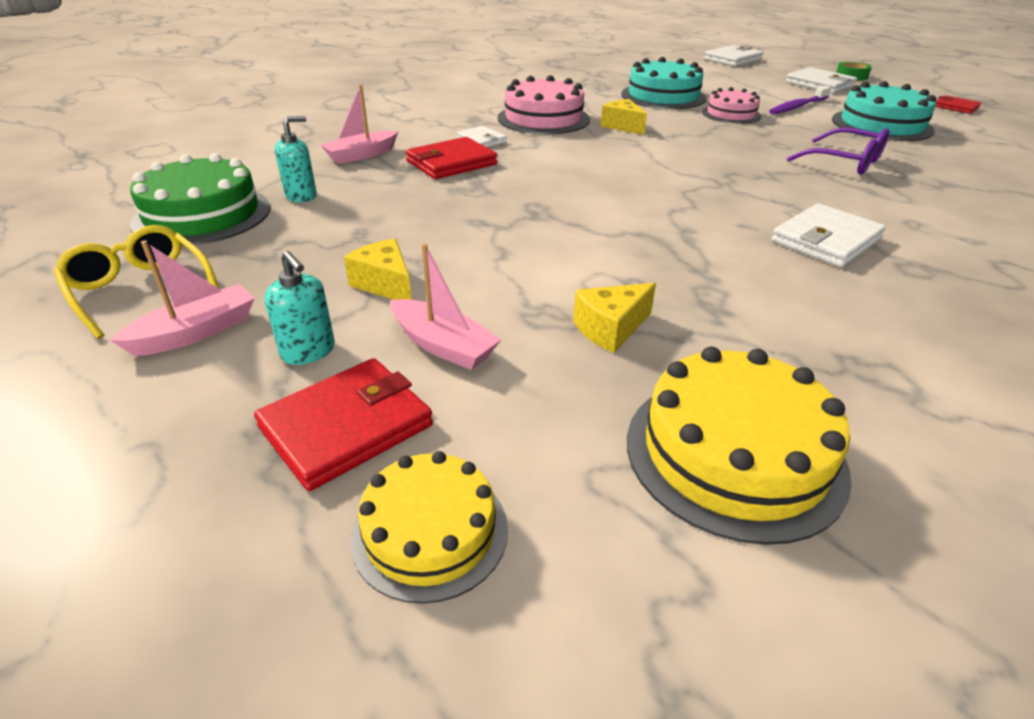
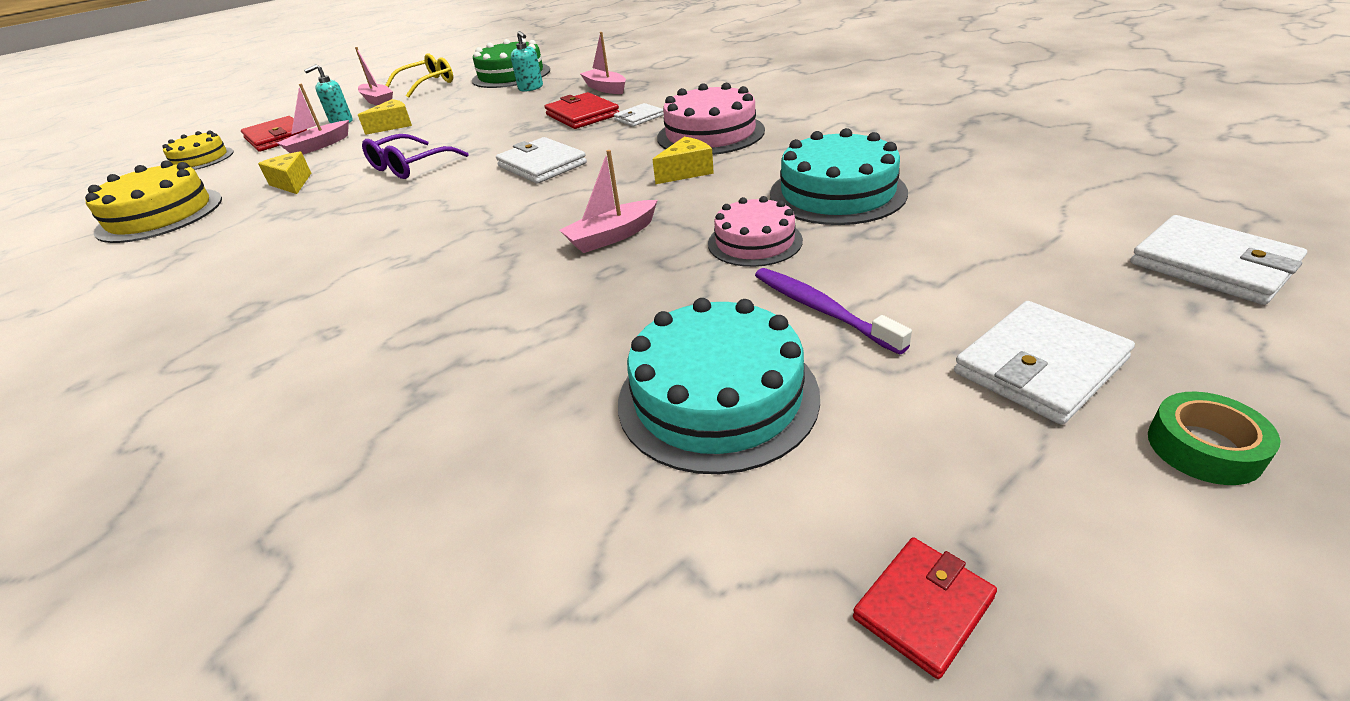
camera: 95 degrees right, 0 degrees up
white wallet [772,203,886,267] -> white wallet moved to [496,137,587,184]
purple glasses [787,127,889,175] -> purple glasses moved to [362,134,469,179]
none -> pink boat [559,150,657,253]

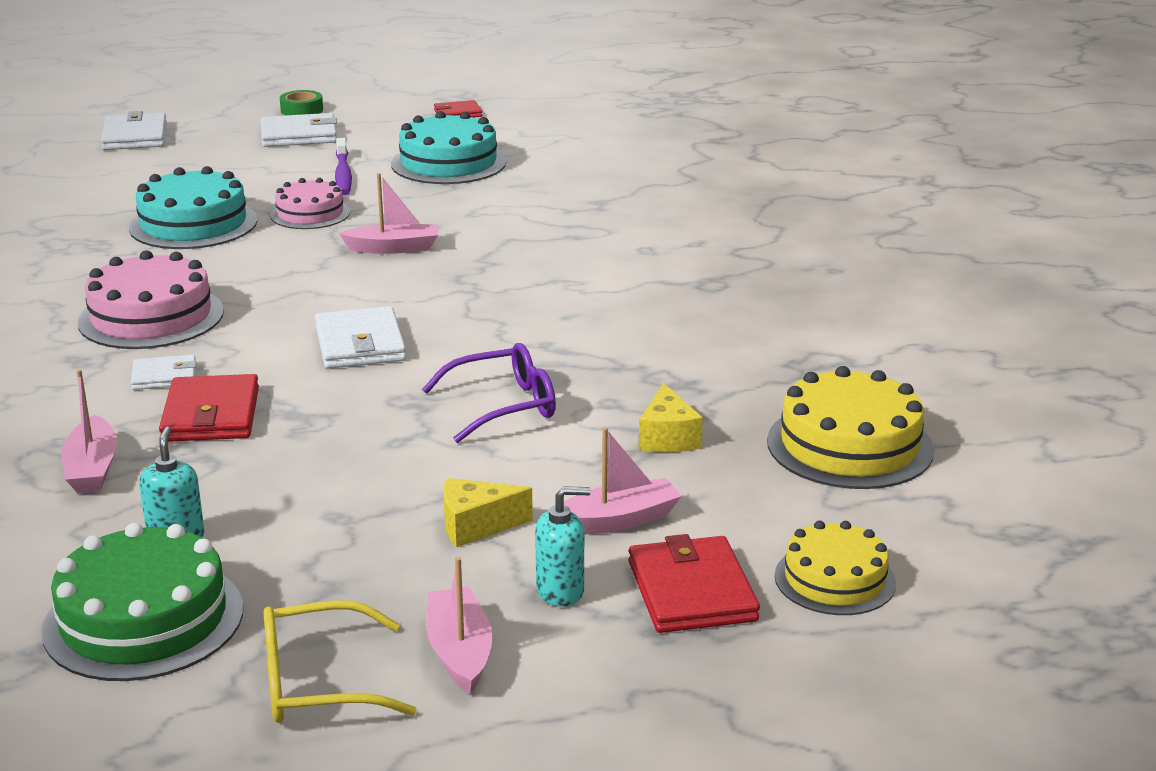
camera: 155 degrees left, 10 degrees down
yellow cheese [652,137,714,184] -> none

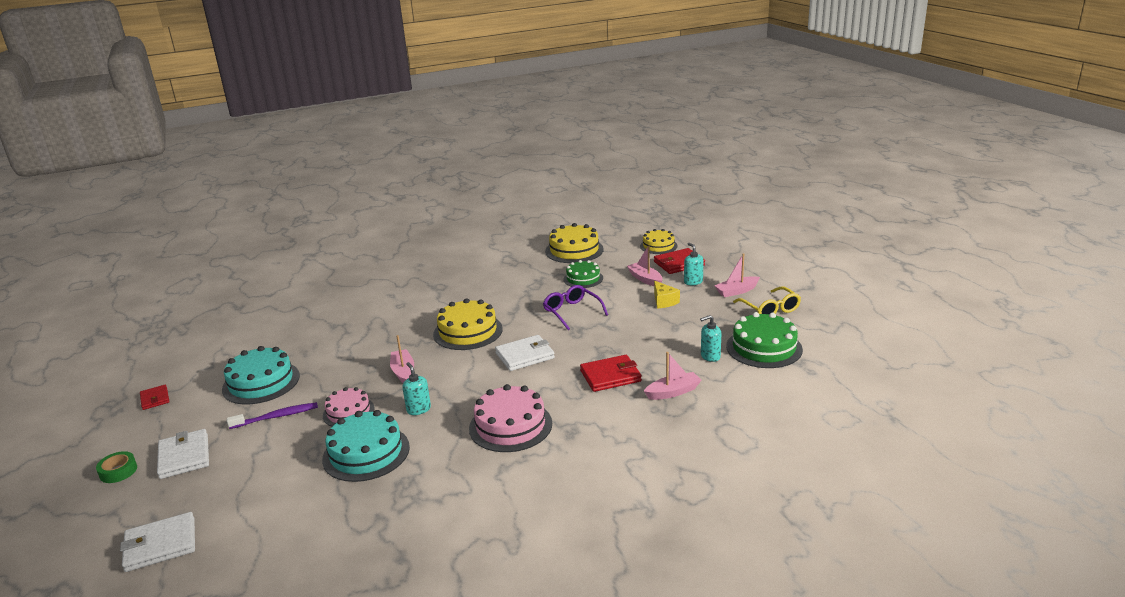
camera: 100 degrees left, 0 degrees up
white wallet [131,355,196,390] -> none
yellow cheese [639,383,703,452] -> green cake [564,260,603,288]
none -> turquoise soap dispenser [402,362,431,415]
none -> yellow cake [433,298,503,350]

